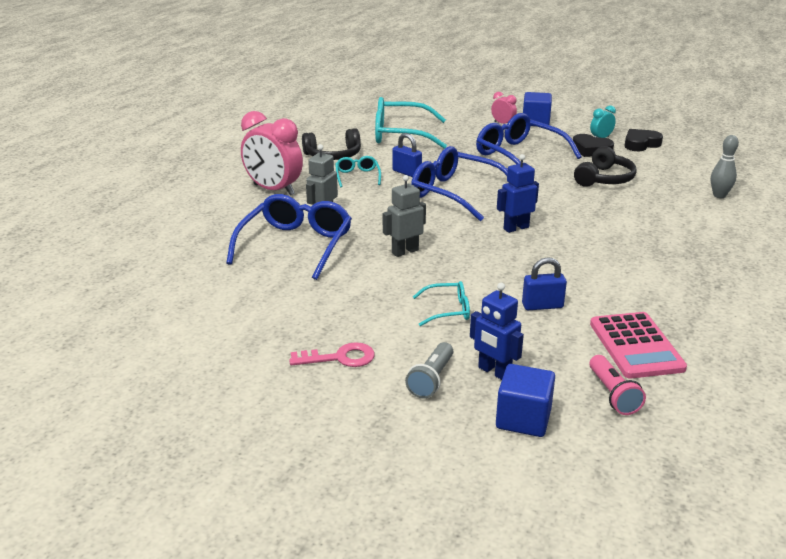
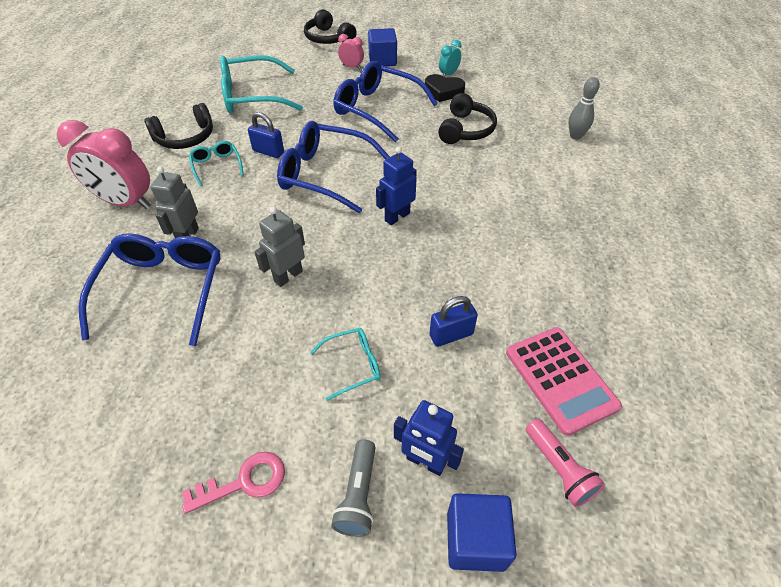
camera: 15 degrees left, 20 degrees up
black heart [625,129,663,151] -> none
none -> black headphones [304,9,357,44]

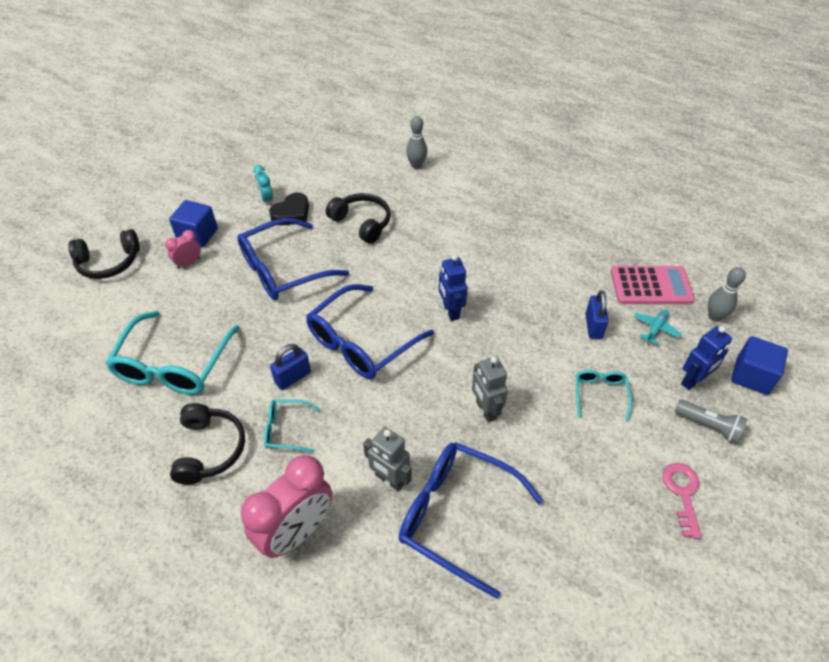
camera: 65 degrees left, 0 degrees up
pink flashlight [526,419,605,507] -> grey bowling pin [708,267,746,322]
none -> turquoise plane [634,309,681,345]

